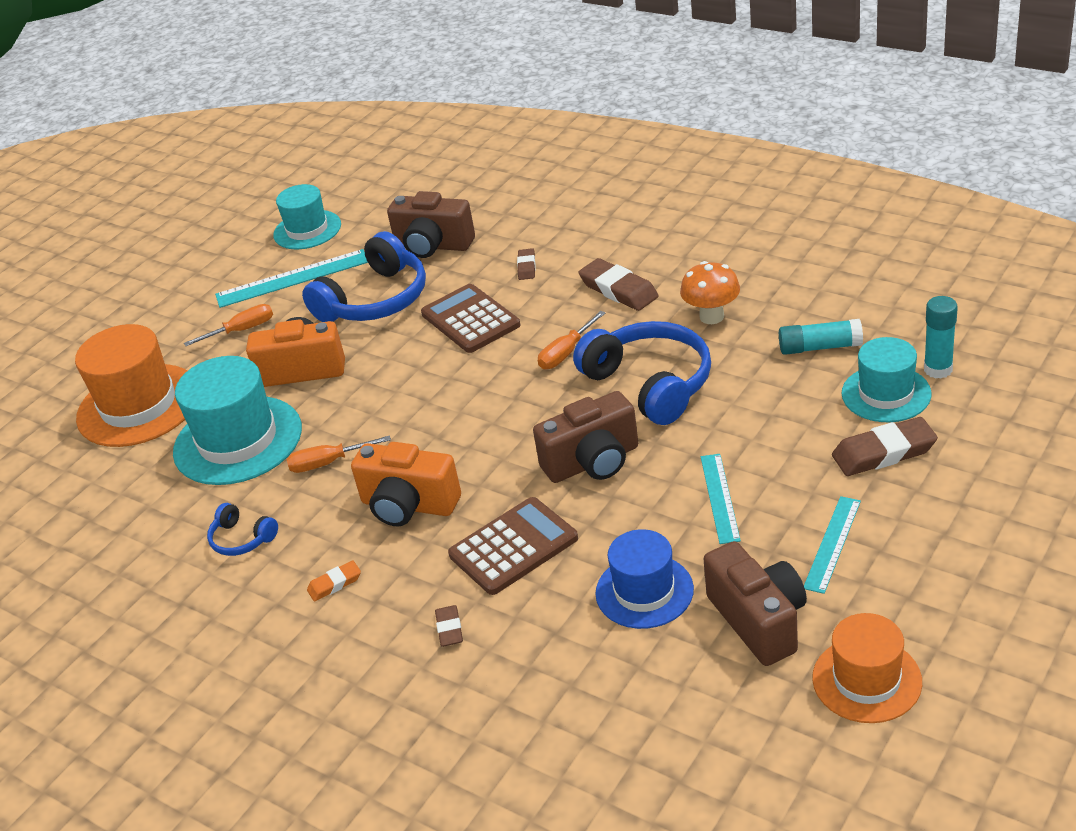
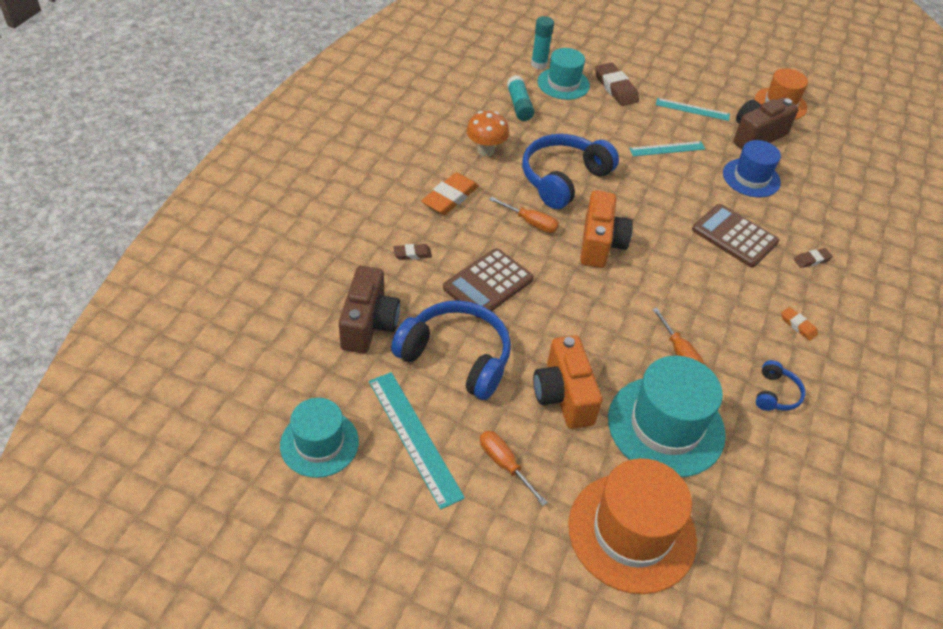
camera: 110 degrees left, 10 degrees up
orange camera [351,442,461,526] -> orange camera moved to [580,190,633,268]
brown camera [533,391,638,483] -> none
brown eraser [578,258,659,311] -> orange eraser [421,172,479,215]

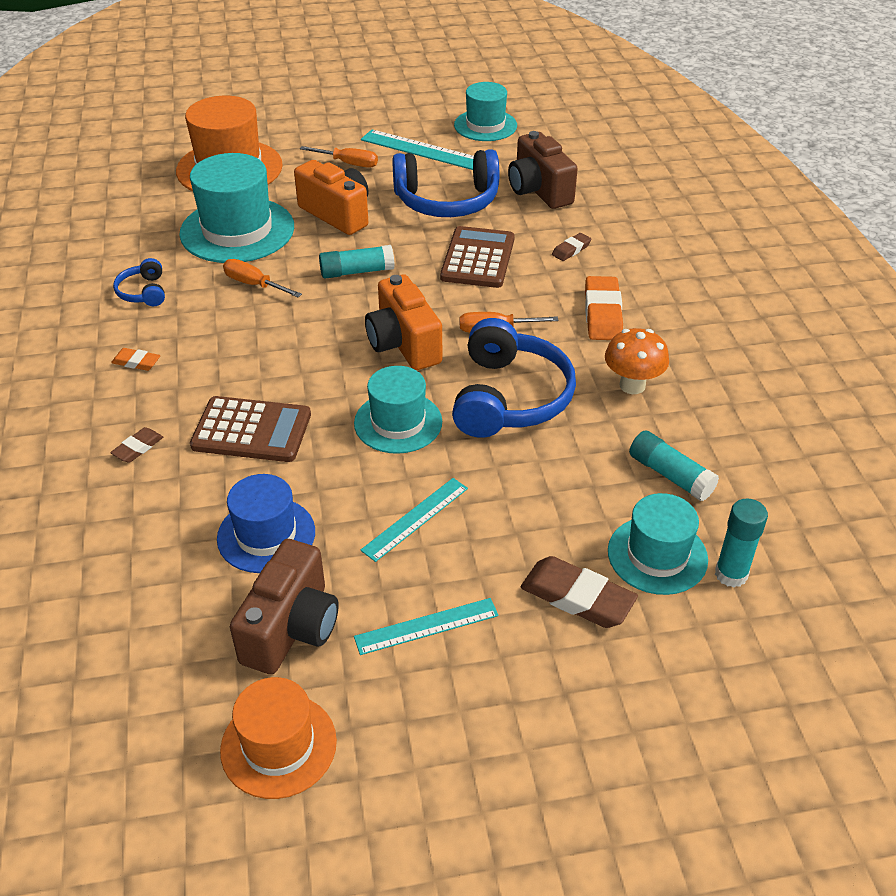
camera: 150 degrees right, 5 degrees down
none -> turquoise glue stick [319,245,395,279]
none -> turquoise hat [354,366,442,454]

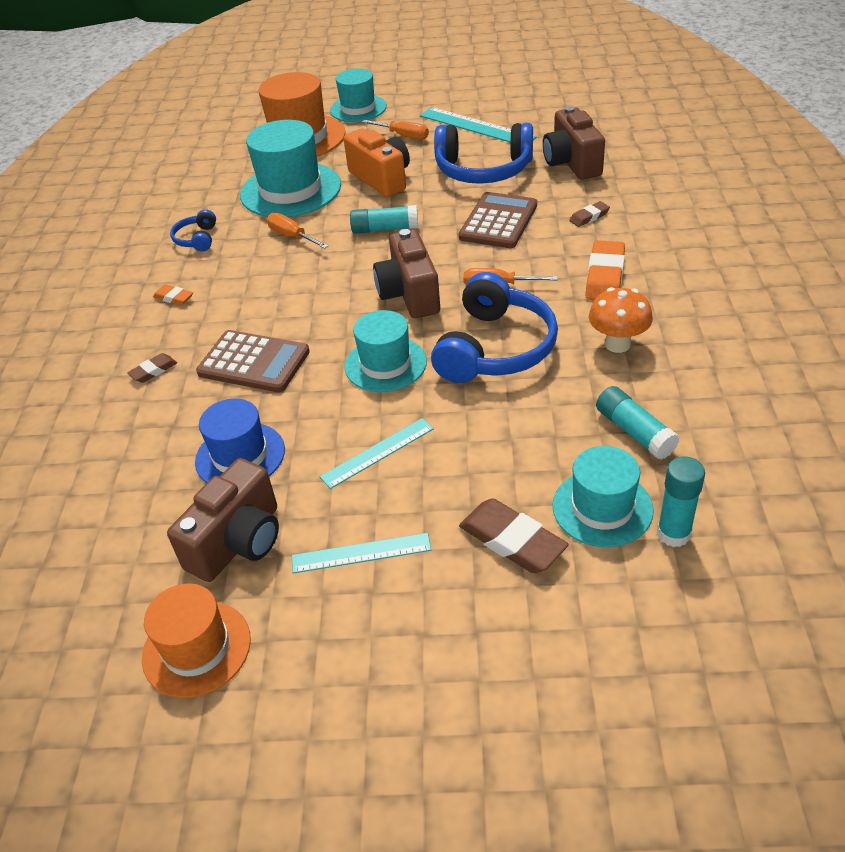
camera: 15 degrees right, 0 degrees up
orange camera [365,274,442,370] -> brown camera [373,229,440,318]
turquoise hat [454,82,517,141] -> turquoise hat moved to [330,68,387,122]

